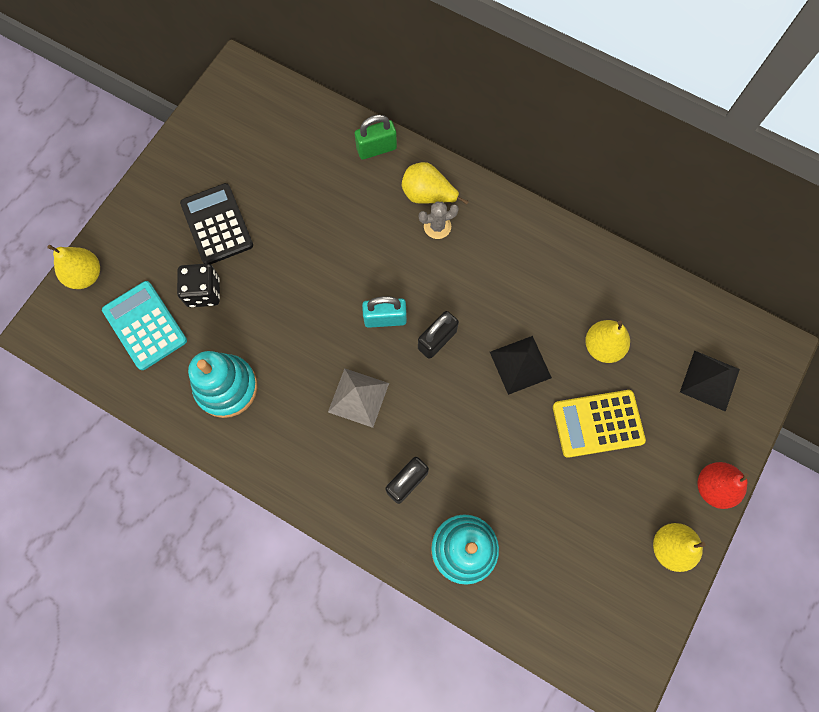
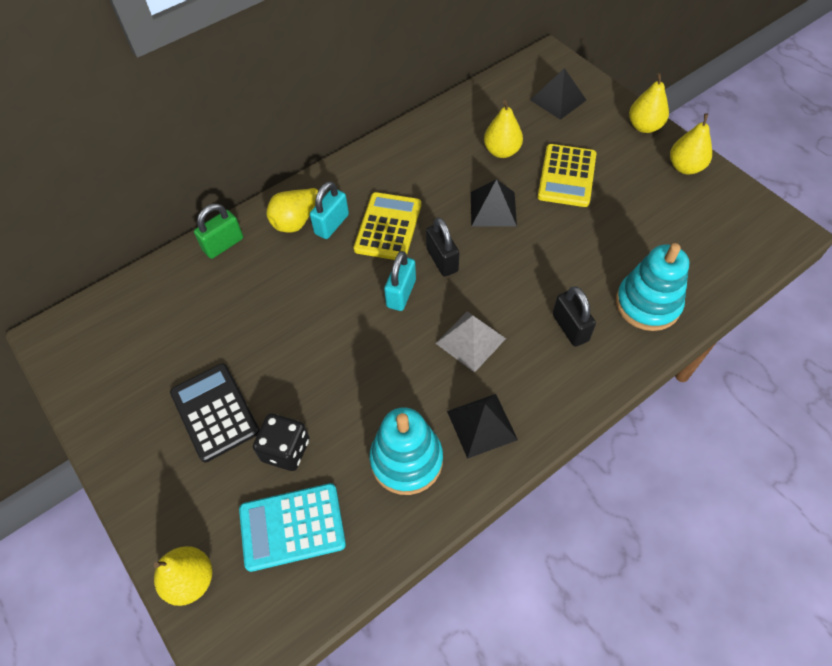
camera: 65 degrees left, 15 degrees down
black calculator [180,183,253,264] -> black calculator turned 60 degrees clockwise [170,364,260,462]
green padlock [355,115,397,160] -> green padlock turned 45 degrees clockwise [194,204,243,259]
grey cactus [419,201,459,239] -> turquoise padlock [310,181,349,239]
red pear [697,462,749,509] -> yellow pear [629,73,669,133]
none -> yellow calculator [354,192,421,260]
none -> black pyramid [447,394,518,459]

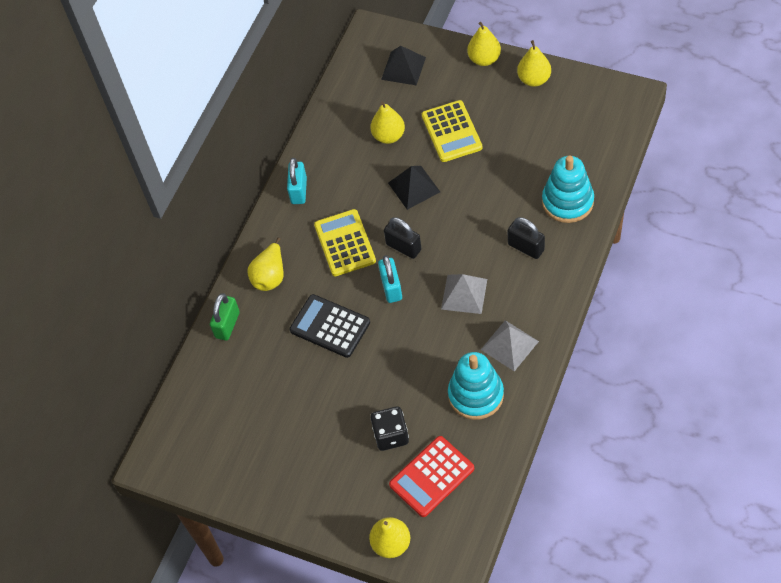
camera: 25 degrees left, 0 degrees up
black calculator [170,364,260,462] -> black calculator moved to [289,294,370,358]
turquoise calculator [239,483,346,572] -> red calculator [389,436,474,517]
turquoise padlock [310,181,349,239] -> turquoise padlock moved to [287,158,307,204]
black pyramid [447,394,518,459] -> grey pyramid [481,320,539,371]

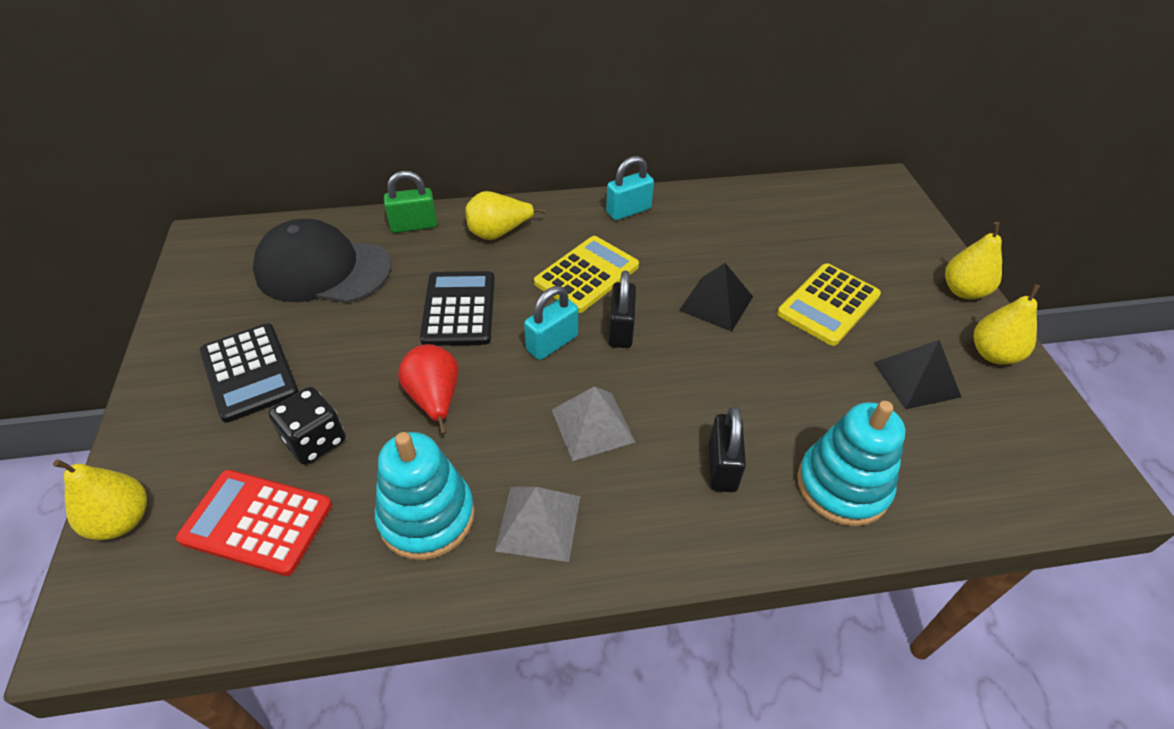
camera: 50 degrees right, 10 degrees down
yellow pear [370,102,405,144] -> none
black pyramid [381,46,426,85] -> black pyramid moved to [874,340,961,409]
none -> black calculator [200,323,299,423]
none -> black cap [253,219,391,303]
none -> red pear [398,344,459,434]

